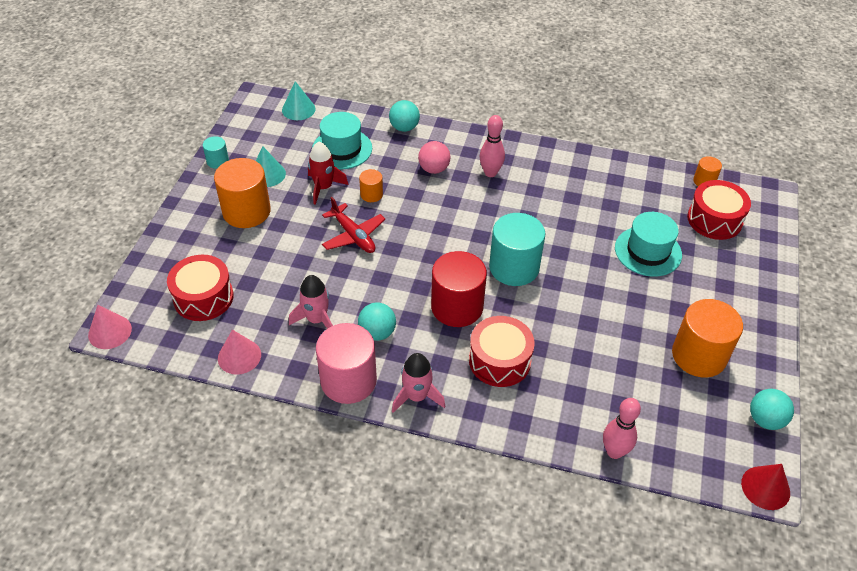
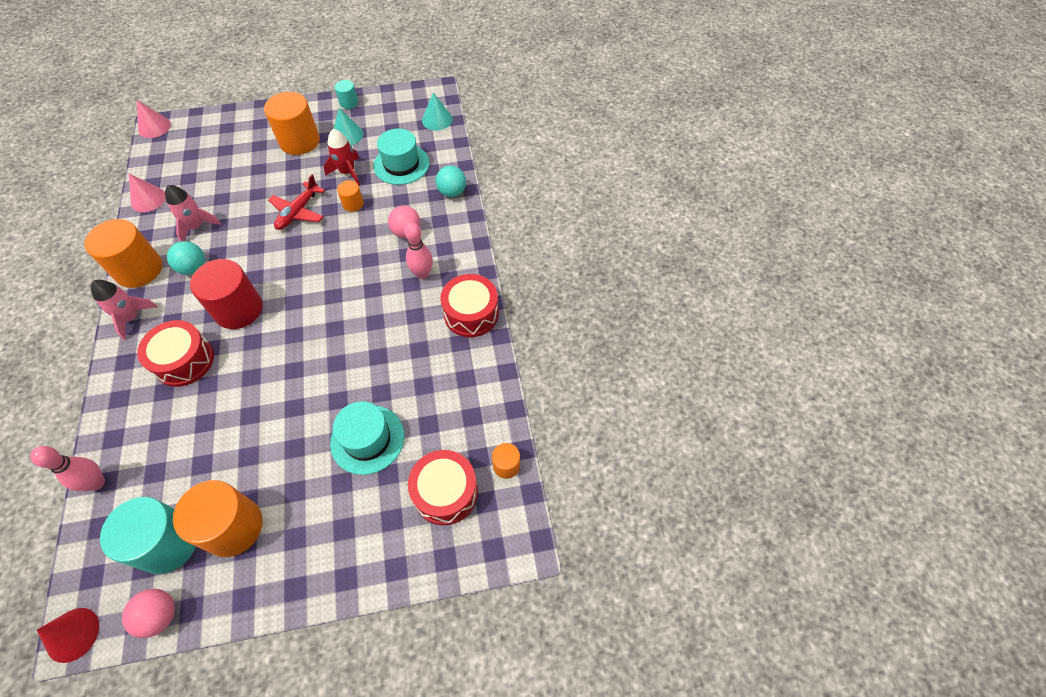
camera: 65 degrees right, 10 degrees up
red drum [167,255,234,321] -> red drum moved to [440,274,499,337]
pink cylinder [316,323,377,404] -> orange cylinder [85,219,162,288]
turquoise cylinder [489,213,546,286] -> turquoise cylinder moved to [100,497,196,574]
turquoise ball [750,389,794,430] -> pink ball [122,589,175,638]

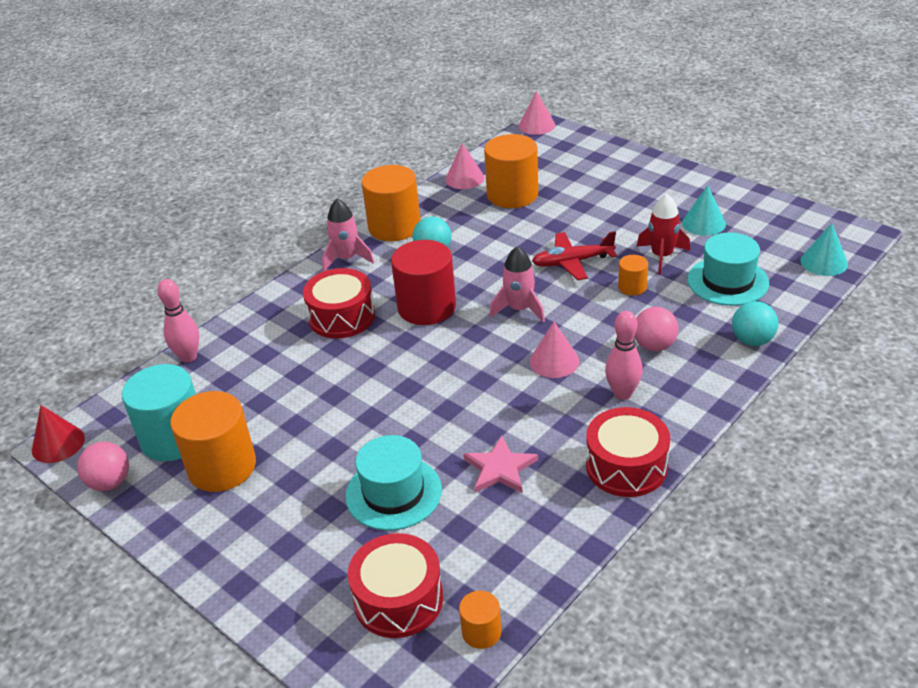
camera: 55 degrees right, 20 degrees down
pink rocket [165,185,221,242] -> pink rocket moved to [489,246,545,323]
orange cylinder [264,92,320,155] -> orange cylinder moved to [484,134,538,208]
turquoise cylinder [335,80,358,109] -> none
none -> pink star [464,436,538,493]
none -> pink cone [530,322,579,378]

